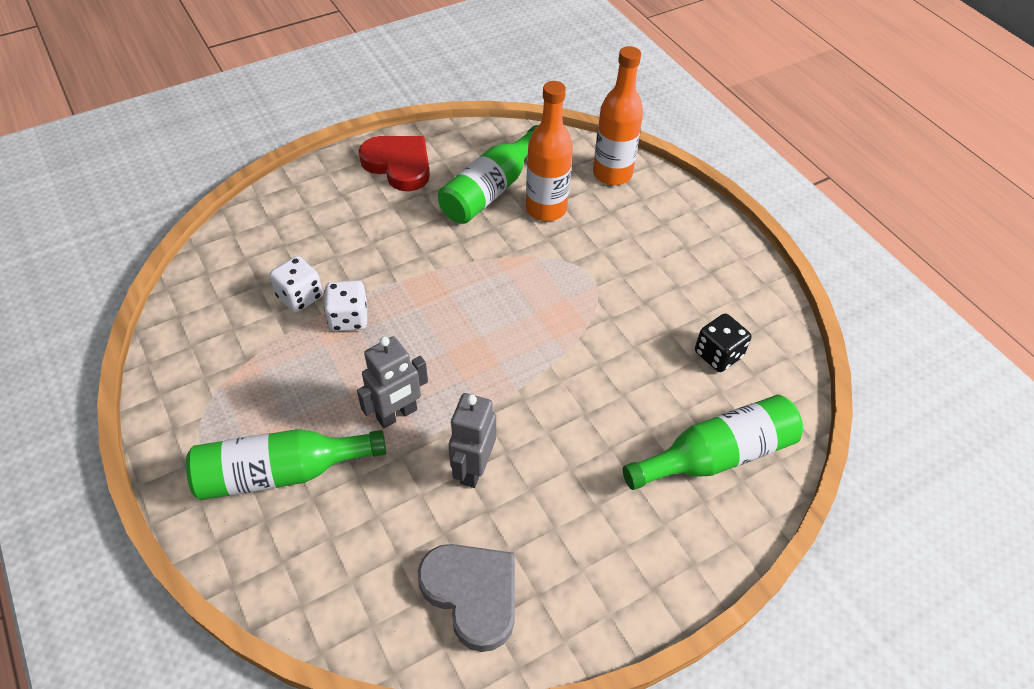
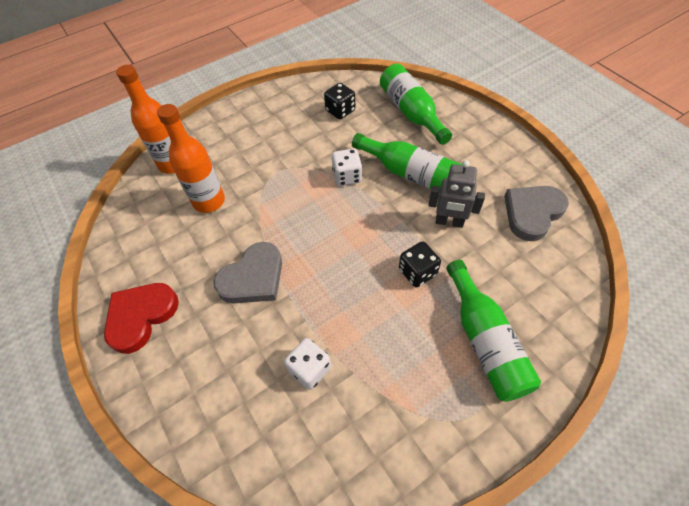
camera: 90 degrees left, 5 degrees up
white dice [324,280,367,331] -> white dice moved to [332,148,362,186]
grey robot [357,336,428,428] -> black dice [399,241,441,287]
green bottle [438,125,538,224] -> green bottle moved to [352,133,462,193]
none -> grey heart [213,242,282,303]

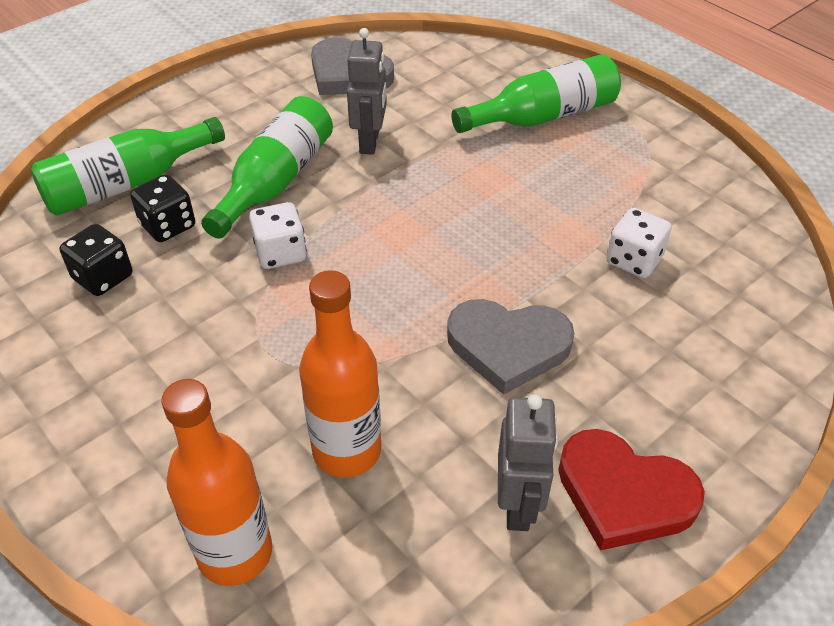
camera: 100 degrees left, 10 degrees down
grey heart [213,242,282,303] -> grey heart turned 150 degrees clockwise [447,299,574,395]
black dice [399,241,441,287] -> black dice moved to [130,174,195,242]
none -> grey robot [498,394,558,531]

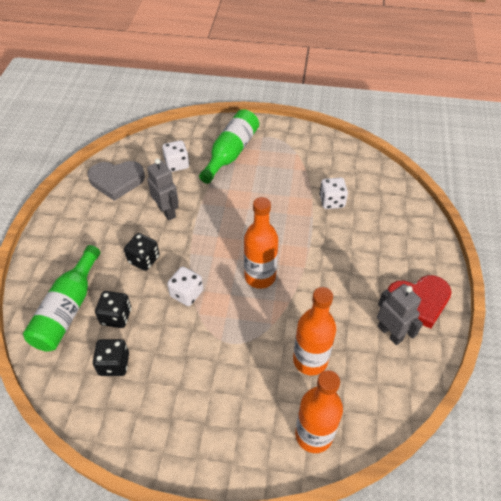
camera: 40 degrees left, 5 degrees up
green bottle [201,96,333,238] -> black dice [124,233,160,271]
grey heart [447,299,574,395] -> none
none -> white dice [162,140,189,172]
none -> orange bottle [244,197,278,289]

